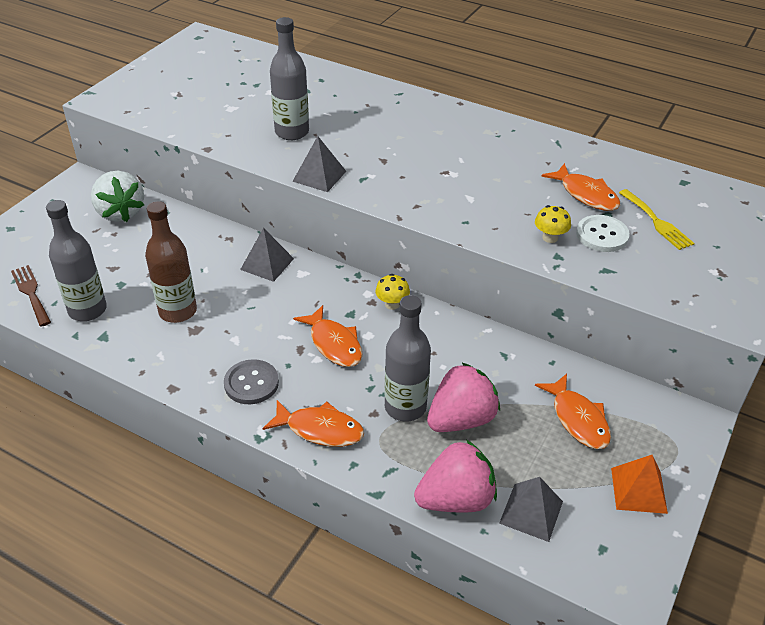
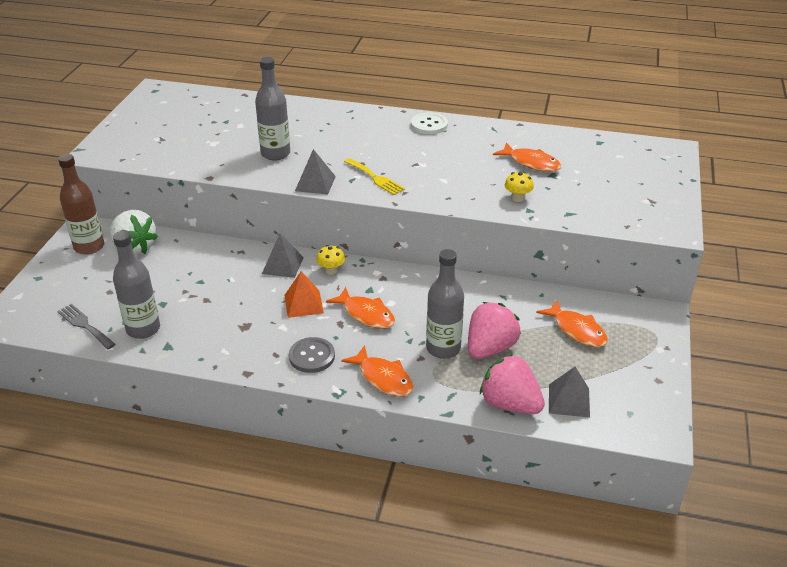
camera: 15 degrees left, 5 degrees down
brown fork [11,265,51,327] -> grey fork [57,304,116,349]
brown bottle [145,201,197,323] -> brown bottle moved to [58,154,104,255]
orange fish [263,400,364,447] -> orange fish turned 45 degrees clockwise [341,345,413,397]
yellow mushroom [375,274,410,310] -> yellow mushroom moved to [316,245,345,275]
pink strawberry [414,440,497,512] -> pink strawberry turned 105 degrees counterclockwise [480,354,545,414]
white button [576,215,630,252] -> white button moved to [411,113,448,134]
orange pyramid [611,455,668,514] -> orange pyramid moved to [284,271,324,318]
yellow fork [619,189,695,250] -> yellow fork moved to [344,158,405,195]

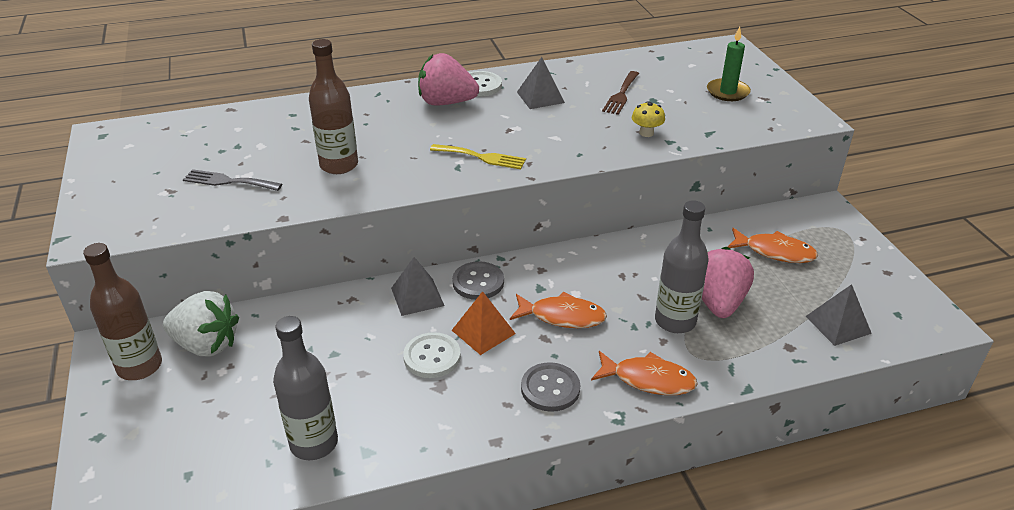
camera: 30 degrees left, 0 degrees up
grey fork [57,304,116,349] -> grey fork moved to [183,169,282,191]
grey bottle [255,57,290,160] -> brown bottle [309,39,358,174]
grey pyramid [295,149,336,195] -> grey pyramid moved to [517,57,565,109]
yellow mushroom [316,245,345,275] -> grey button [452,261,504,300]
pink strawberry [480,354,545,414] -> pink strawberry moved to [418,53,479,106]
orange fish [493,142,561,172] -> brown fork [602,71,639,115]
none -> white button [403,332,461,378]
none -> green candle [707,27,751,101]

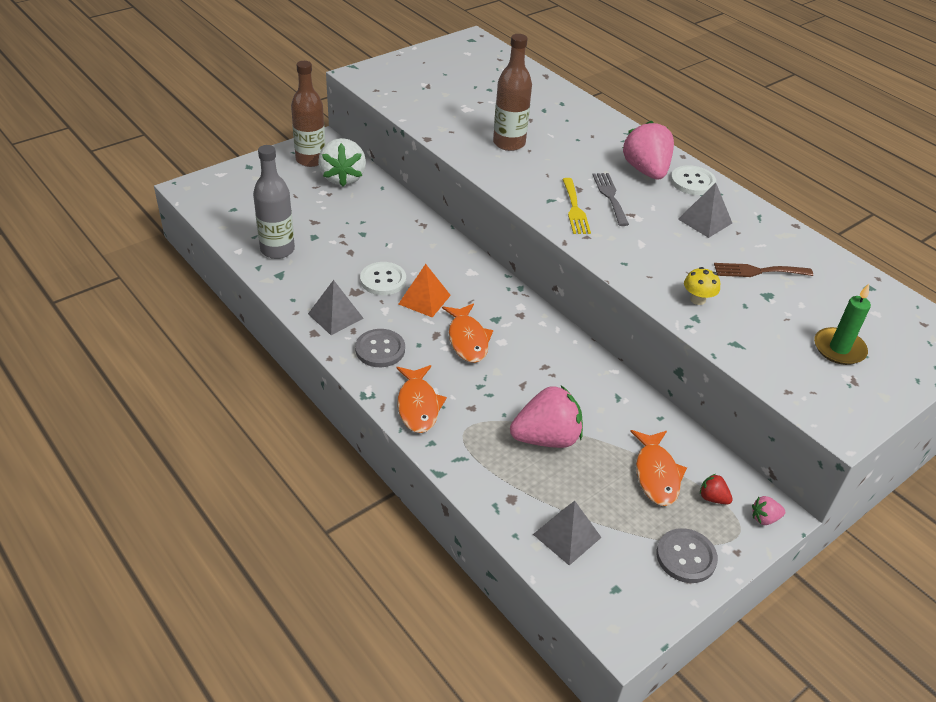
camera: 65 degrees right, 5 degrees up
grey fork [183,169,282,191] -> grey fork moved to [593,173,629,226]
grey pyramid [391,257,444,316] -> grey pyramid moved to [308,280,364,335]
grey button [452,261,504,300] -> grey button moved to [656,528,718,583]
grey bottle [655,200,709,333] -> none
none -> red strawberry [700,474,733,504]
none -> pink strawberry [752,496,785,525]

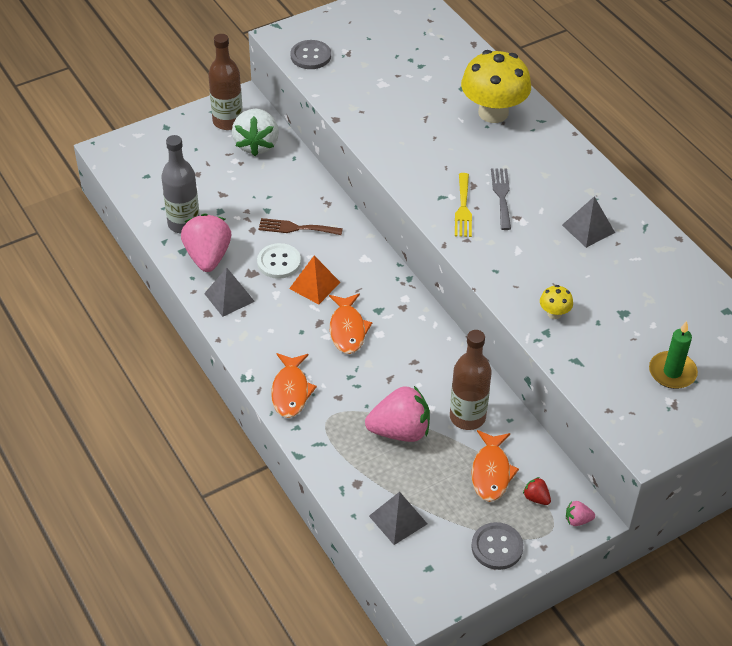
camera: 10 degrees right, 5 degrees up
grey button [355,329,405,367] -> grey button moved to [290,40,331,69]
brown bottle [493,34,532,151] -> brown bottle moved to [450,330,492,430]
pink strawberry [623,121,674,179] -> pink strawberry moved to [181,213,231,272]
white button [671,165,716,195] -> none
brown fork [714,263,813,277] -> brown fork moved to [258,218,343,235]
none -> yellow mushroom [461,50,531,123]

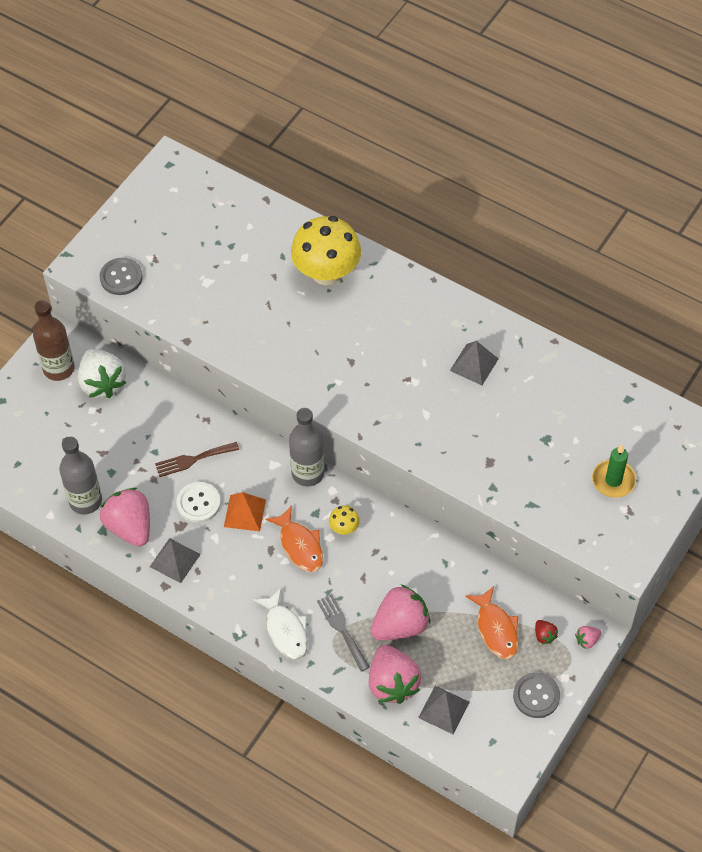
camera: 25 degrees left, 10 degrees up
orange fish [271,353,317,418] -> white fish [253,588,308,660]
brown bottle [450,330,492,430] -> none
yellow fork [455,173,472,237] -> none
grey fork [491,168,511,230] -> grey fork moved to [317,594,370,672]
red strawberry [523,477,551,505] -> red strawberry turned 135 degrees counterclockwise [535,620,558,644]
yellow mushroom [540,285,573,319] -> yellow mushroom moved to [329,505,360,535]
none -> grey bottle [289,408,325,486]
none -> pink strawberry [369,645,421,704]

